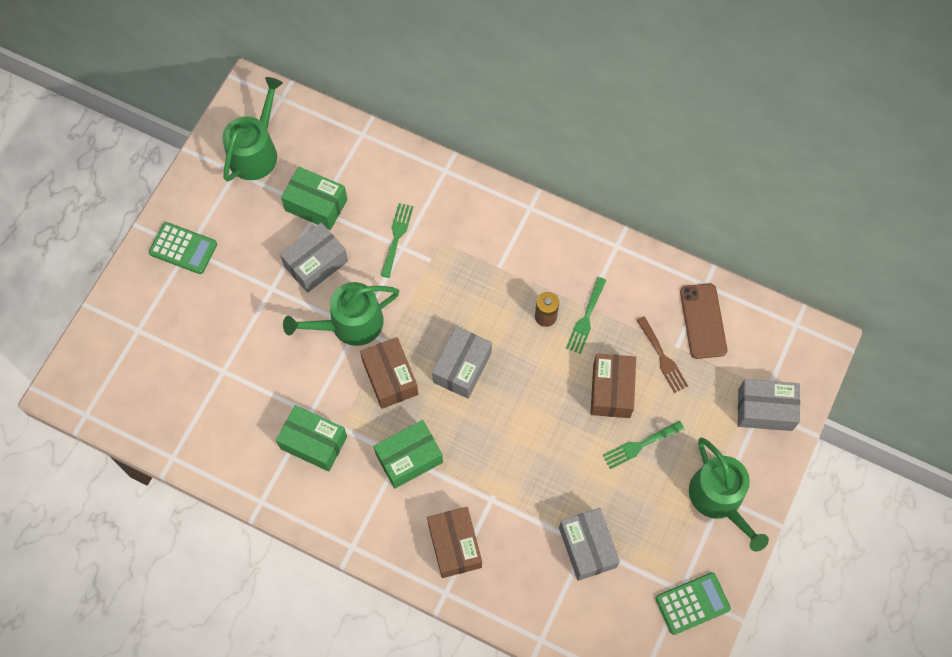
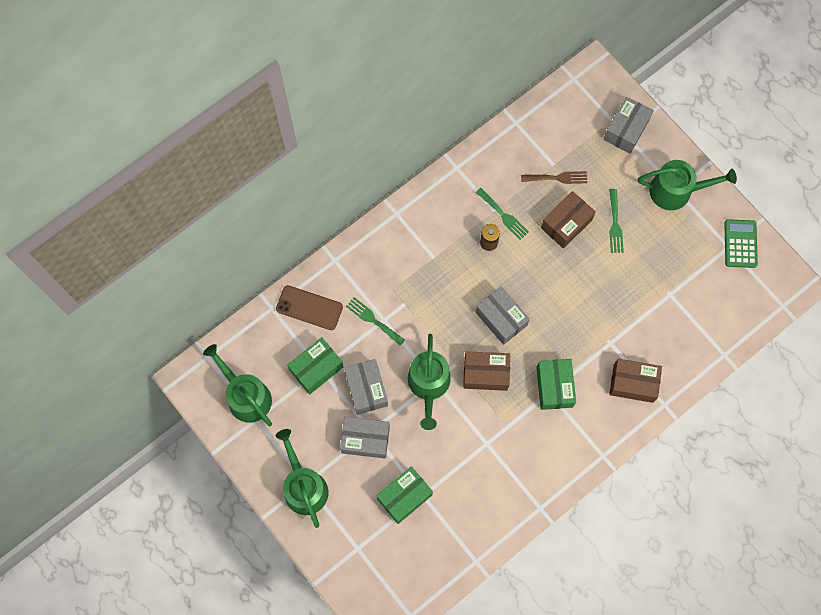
camera: 65 degrees left, 5 degrees up
green calculator [149,222,217,274] -> green watering can [275,429,328,528]
green box [276,405,347,472] -> green box moved to [376,466,433,524]
grey box [559,508,620,581] -> grey box moved to [340,417,390,458]
brown box [591,353,636,418] -> brown box turned 75 degrees counterclockwise [541,191,596,249]
brown phone [680,283,727,359] -> brown phone moved to [276,285,343,330]

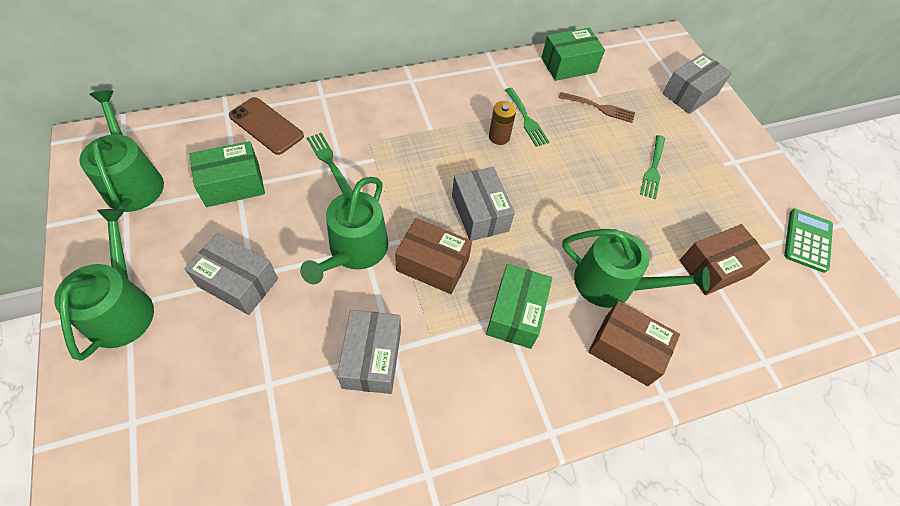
camera: 15 degrees right, 15 degrees down
grey box [344,359,388,415] -> grey box moved to [337,310,401,394]
green box [376,466,433,524] -> green box moved to [541,28,605,81]
brown box [541,191,596,249] -> brown box moved to [679,224,771,295]
green watering can [638,160,737,210] -> green watering can moved to [562,229,710,308]

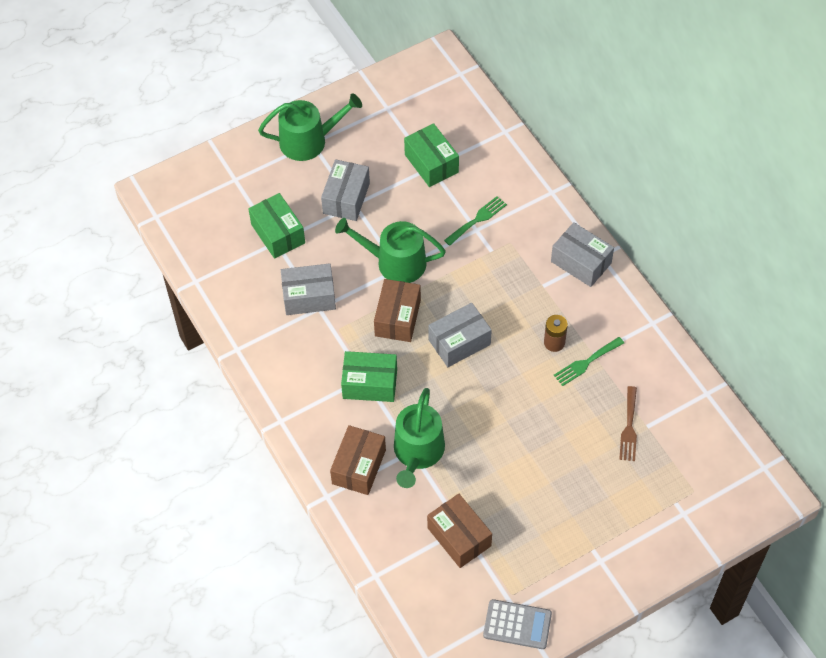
camera: 85 degrees right, 0 degrees up
green watering can [79,90,164,212] -> none
brown phone [229,97,304,155] -> none
green box [541,28,605,81] -> green box moved to [248,193,305,259]
green fork [640,135,665,199] -> none
grey box [662,53,732,114] -> grey box moved to [551,222,614,287]
green calculator [784,209,833,273] -> grey calculator [483,599,552,649]

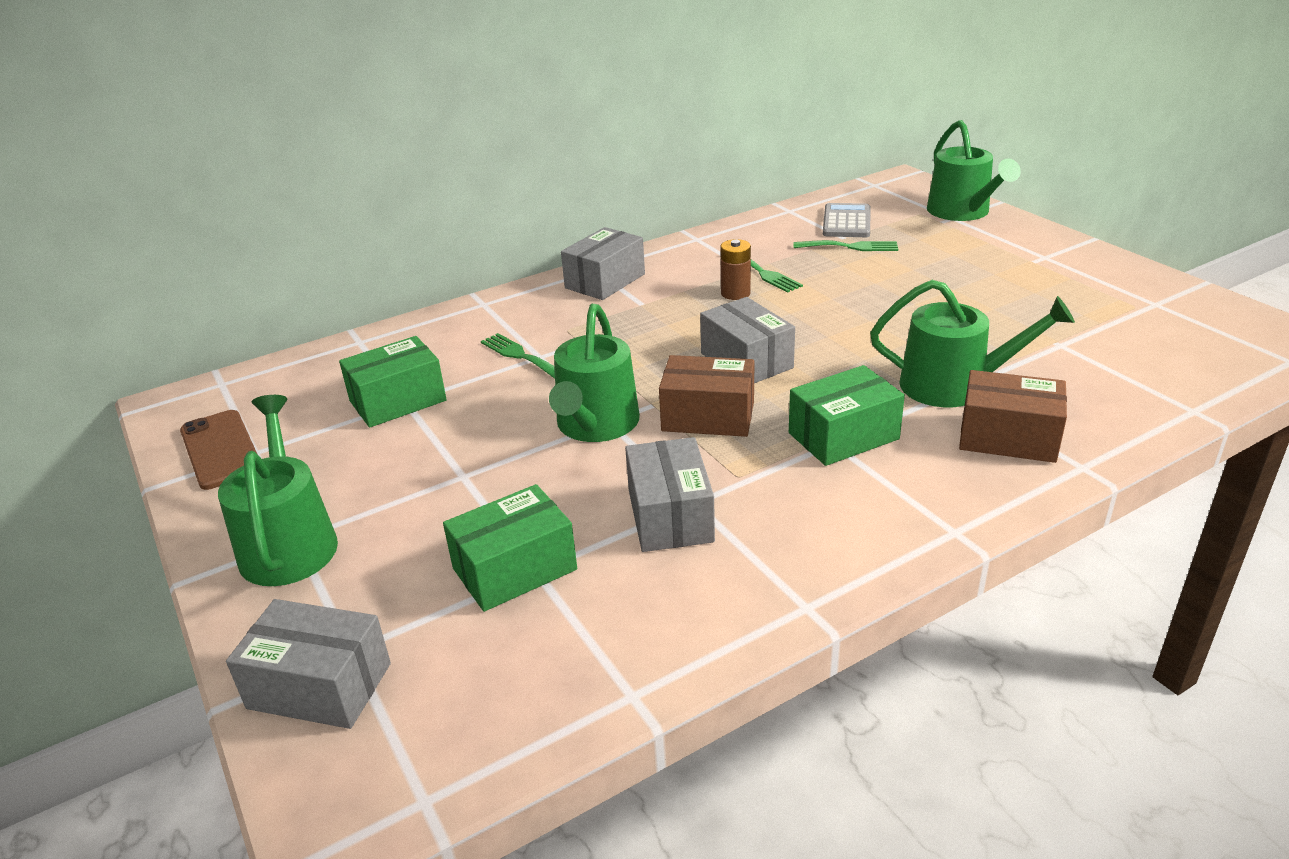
camera: 90 degrees left, 25 degrees down
grey box [321,159,370,221] -> grey box moved to [226,599,391,729]
green box [341,351,397,402] -> green box turned 60 degrees clockwise [789,365,905,466]
brown box [427,494,492,568] -> none
grey calculator [483,599,552,649] -> grey calculator moved to [823,203,870,237]
brown fork [619,386,637,461] -> green fork [793,240,898,251]
none -> brown phone [180,410,257,490]
none -> green watering can [927,120,1021,221]

